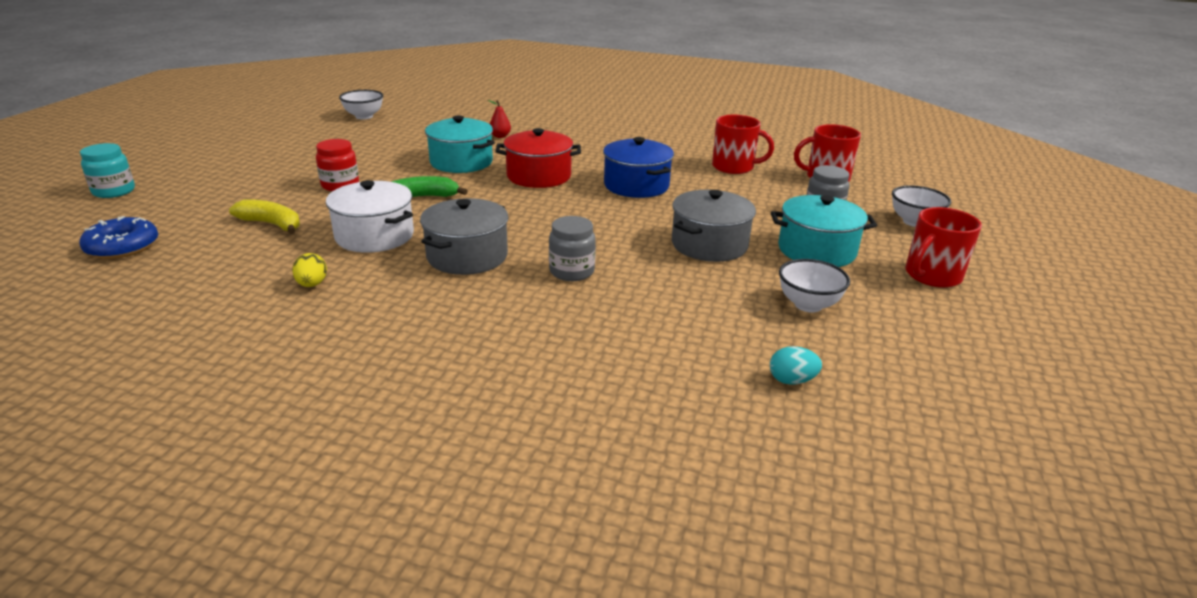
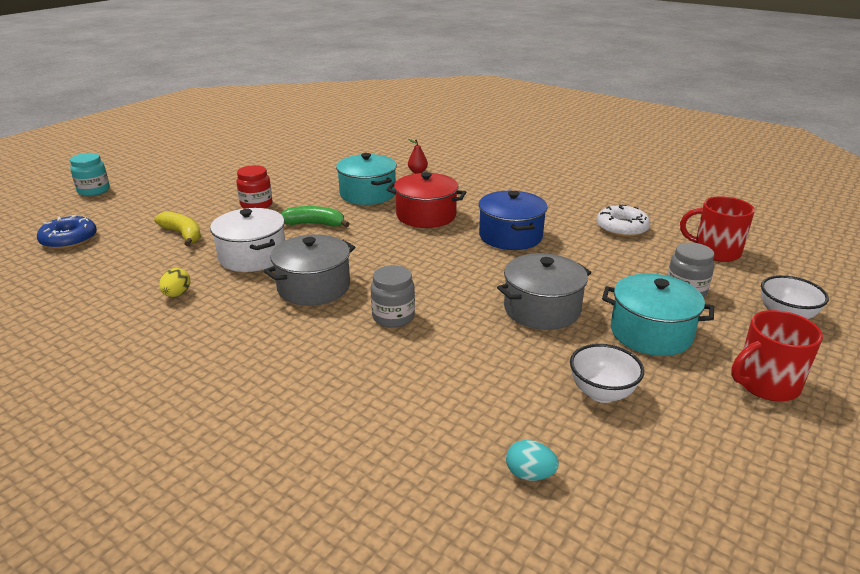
camera: 20 degrees right, 0 degrees up
white bowl [339,90,383,119] -> none
red mug [712,115,774,174] -> white donut [596,204,650,237]

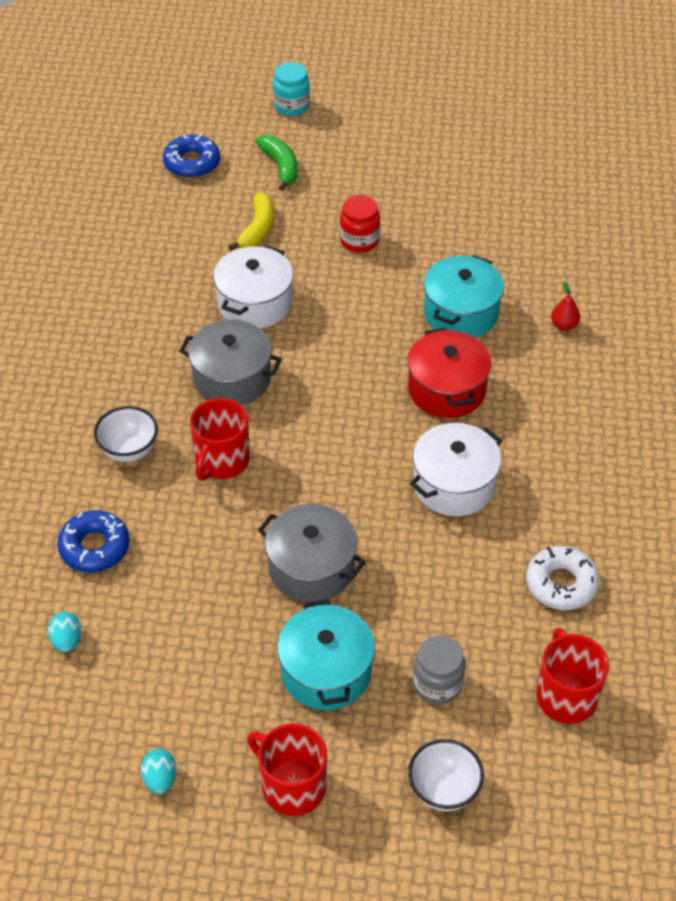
camera: 60 degrees right, 20 degrees up
yellow egg [159,268,190,297] -> none
green banana [281,206,350,227] -> green banana moved to [255,135,298,191]
grey jar [371,265,415,328] -> red mug [190,398,250,481]
blue pot [479,191,548,250] -> white pot [410,423,503,516]
white bowl [570,344,644,403] -> white bowl moved to [94,406,158,462]
none -> blue donut [57,510,130,572]
none -> turquoise egg [141,749,176,794]

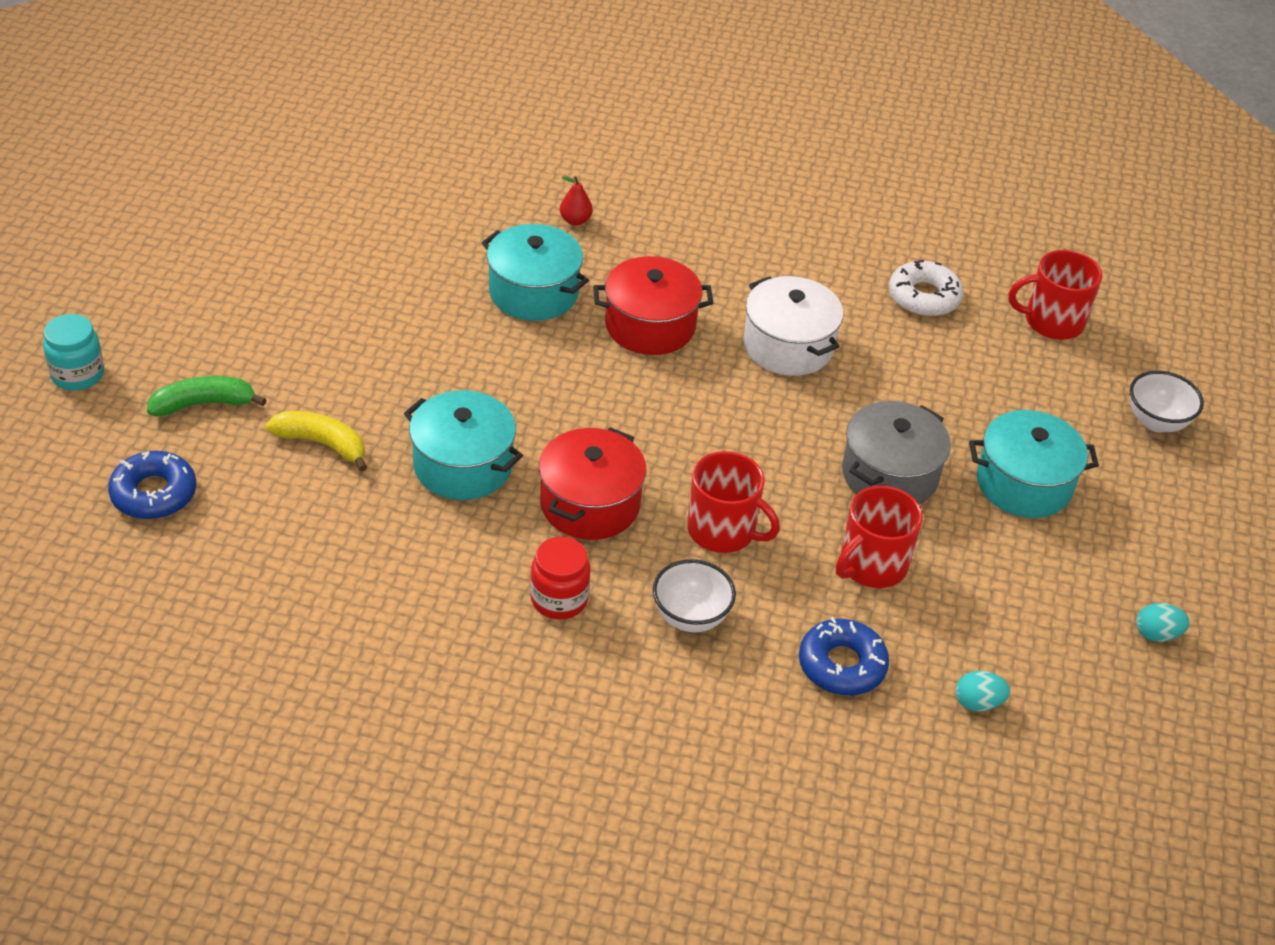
camera: 85 degrees left, 5 degrees down
grey pot [179,320,282,405] -> red pot [539,427,647,540]
white pot [213,245,293,329] -> turquoise pot [404,390,523,500]
red mug [247,723,327,816] -> red mug moved to [836,486,923,588]
red jar [340,195,380,253] -> red jar moved to [530,537,591,620]
grey jar [413,636,466,705] -> none

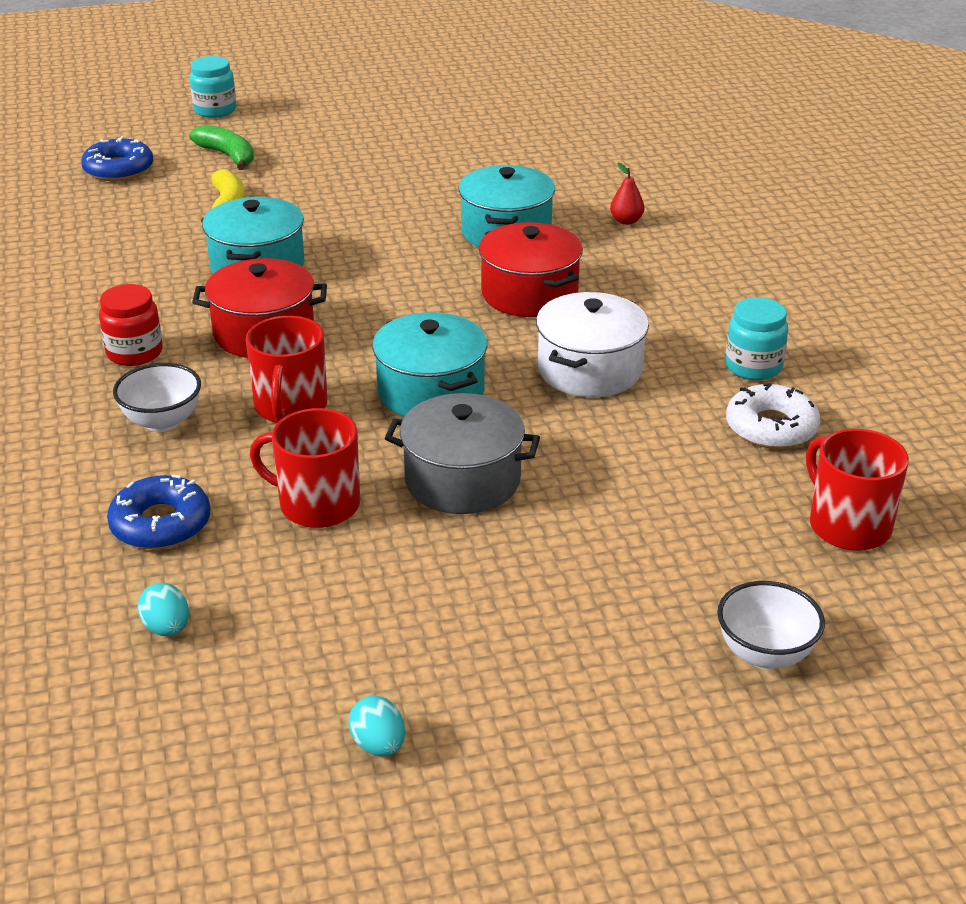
camera: 65 degrees right, 10 degrees down
turquoise pot [969,410,1099,518] -> turquoise pot moved to [372,312,487,417]
none -> turquoise jar [725,297,788,380]

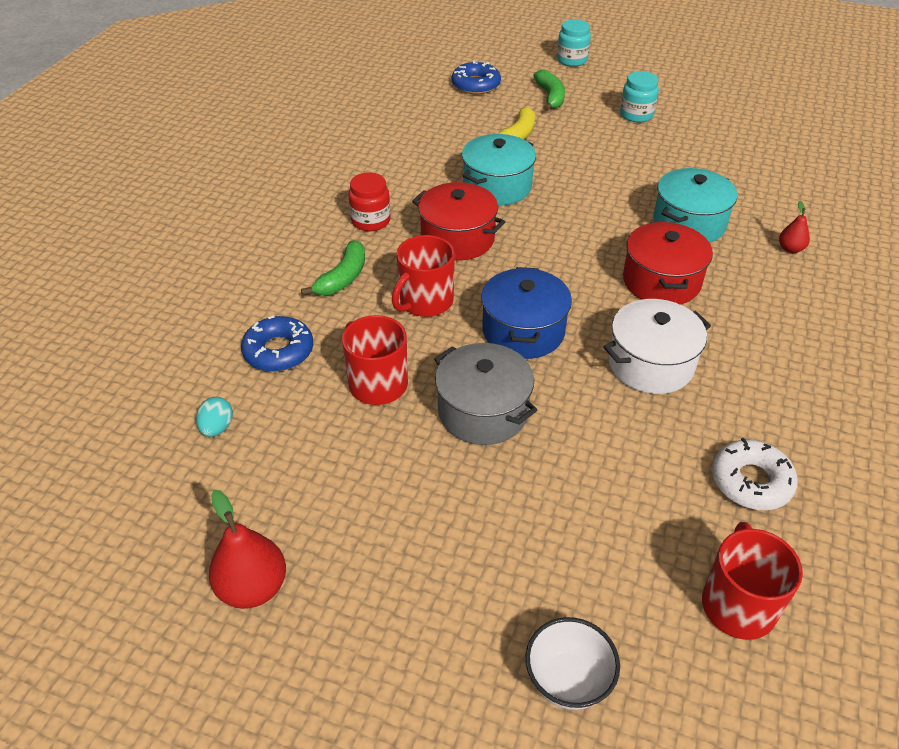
camera: 35 degrees right, 10 degrees up
white bowl [113,363,201,432] -> green banana [301,240,365,296]
turquoise egg [348,696,405,756] -> red pear [209,490,286,609]
turquoise pot [372,312,487,417] -> blue pot [481,267,572,359]
turquoise jar [725,297,788,380] -> turquoise jar moved to [620,71,659,122]

